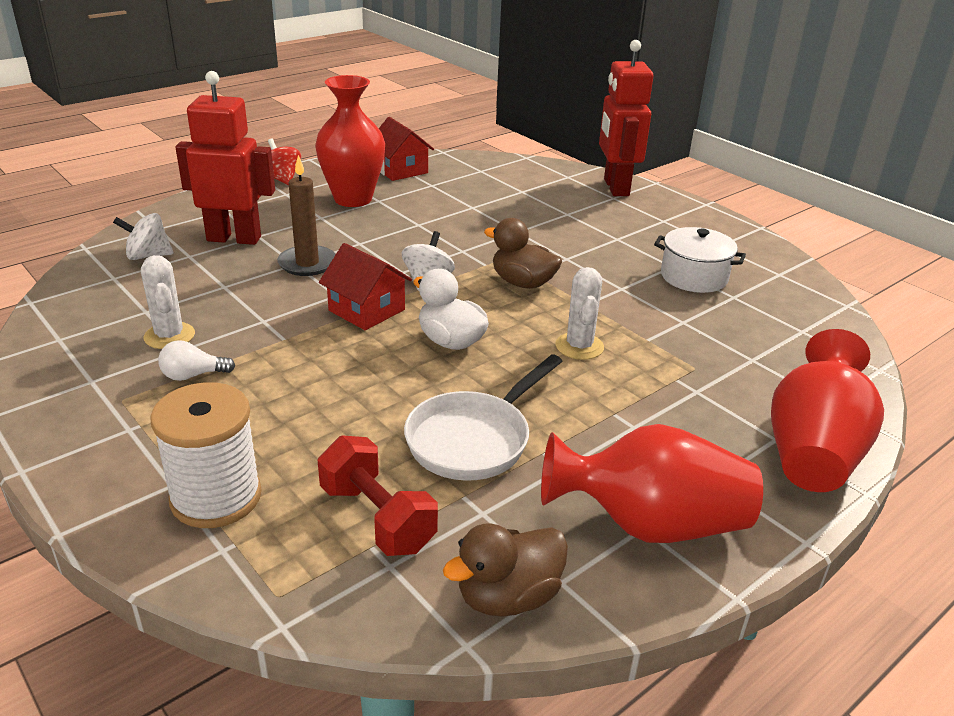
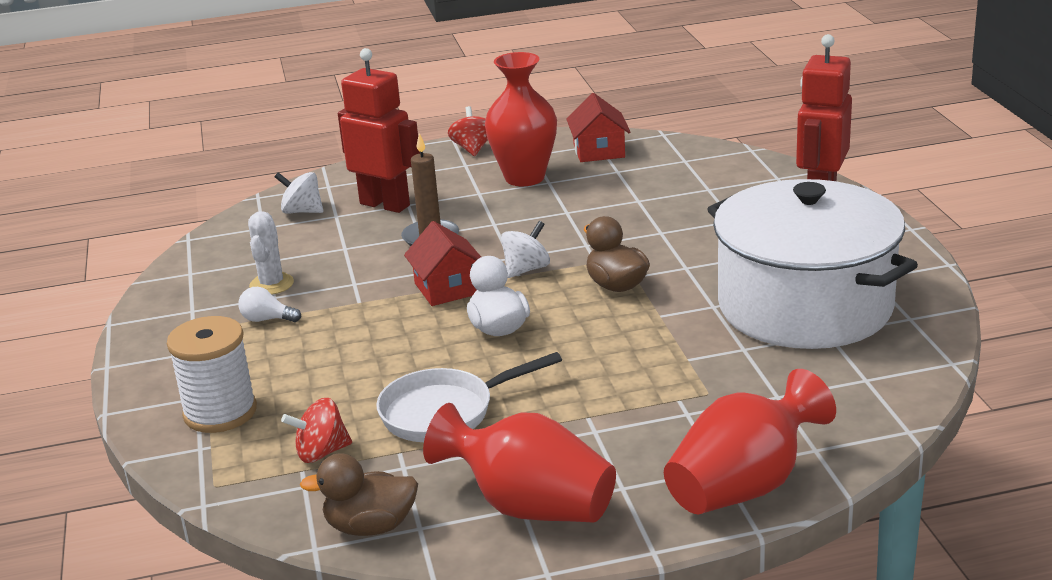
camera: 30 degrees right, 5 degrees down
red dumbbell [318,435,438,556] -> red spinning top [281,398,352,463]
white cactus [555,267,604,360] -> none
white pot [654,227,746,293] -> white pot [707,179,918,349], size x2.28

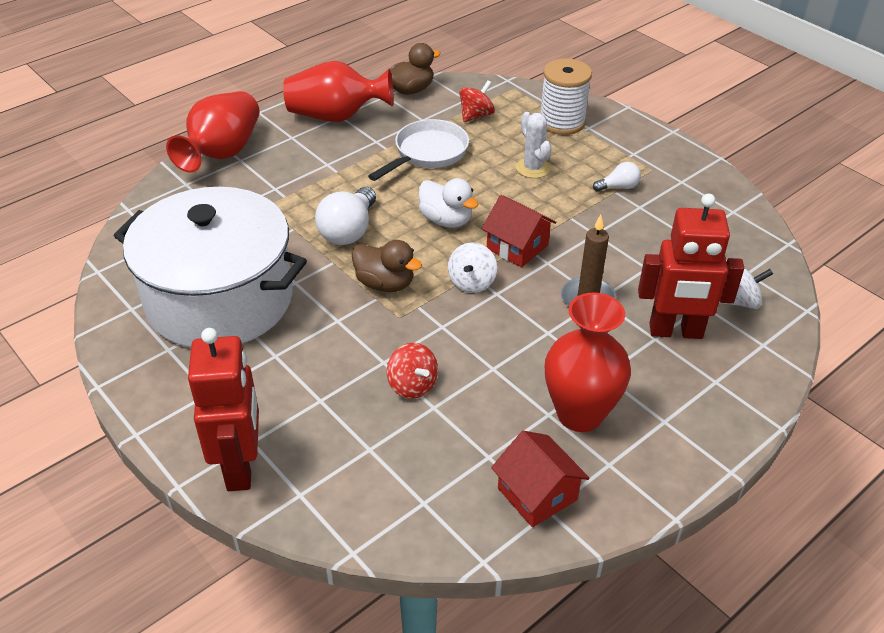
camera: 150 degrees right, 15 degrees up
white cactus [248,211,294,295] -> white cactus moved to [516,112,552,178]
red spinning top [448,106,488,156] -> red spinning top moved to [387,343,438,399]
none -> white light bulb [315,187,376,245]

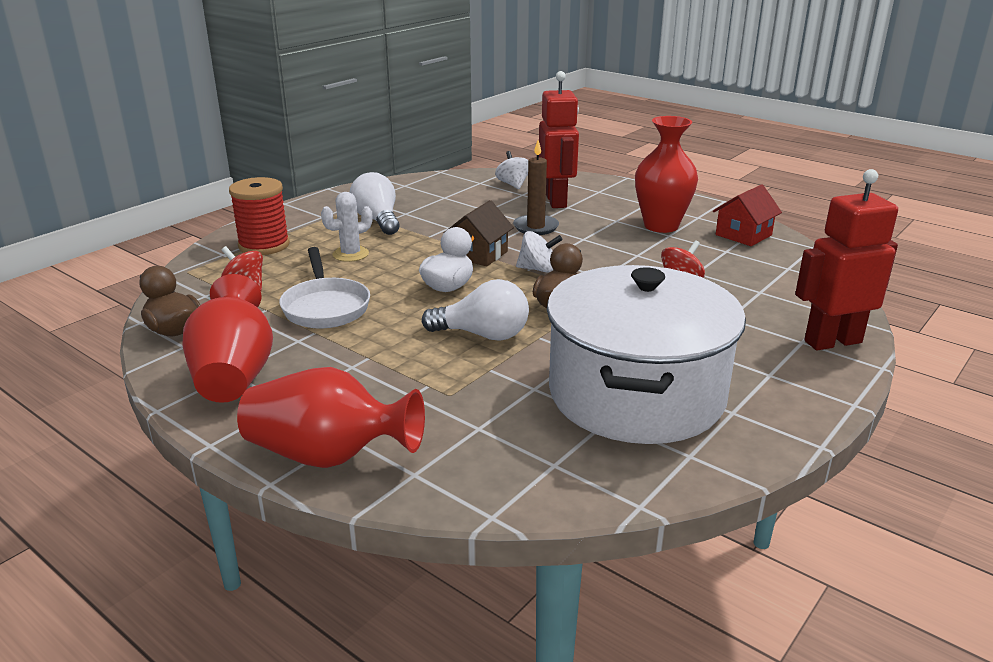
camera: 100 degrees left, 15 degrees down
white pan [368,119,469,181] -> white pan turned 135 degrees counterclockwise [279,247,370,328]
red house [482,195,556,267] -> brown house [443,200,514,266]
white spool [541,58,592,135] -> red spool [229,177,290,255]
white light bulb [593,162,641,192] -> white light bulb [350,172,400,235], size x1.83

